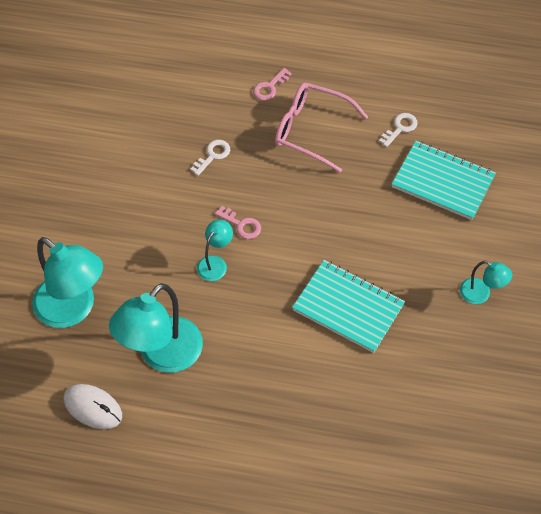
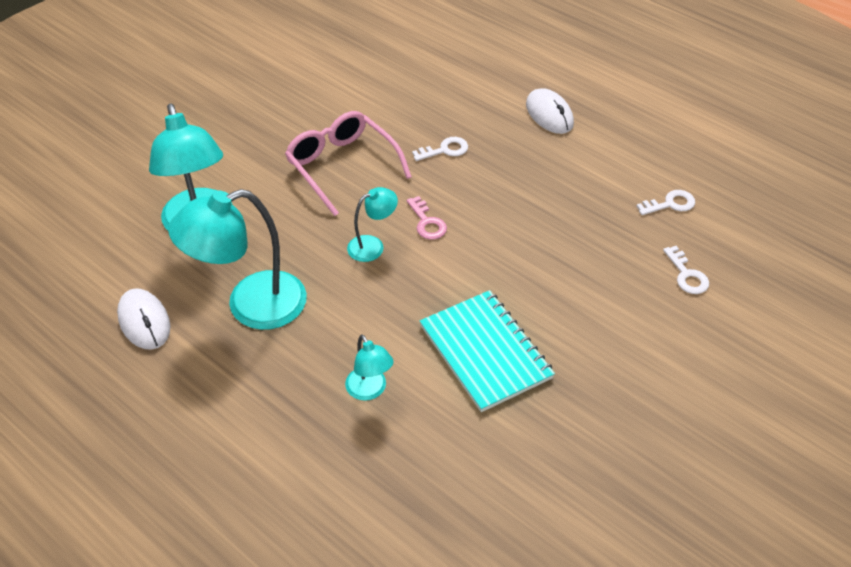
camera: 30 degrees right, 10 degrees down
pink key [253,68,292,101] -> white mouse [526,88,574,134]
pink glasses [275,83,368,173] -> pink glasses moved to [285,111,412,216]
turquoise notebook [392,141,496,220] -> white key [663,246,709,294]
turquoise lamp [460,261,512,304] -> turquoise lamp moved to [345,335,394,401]

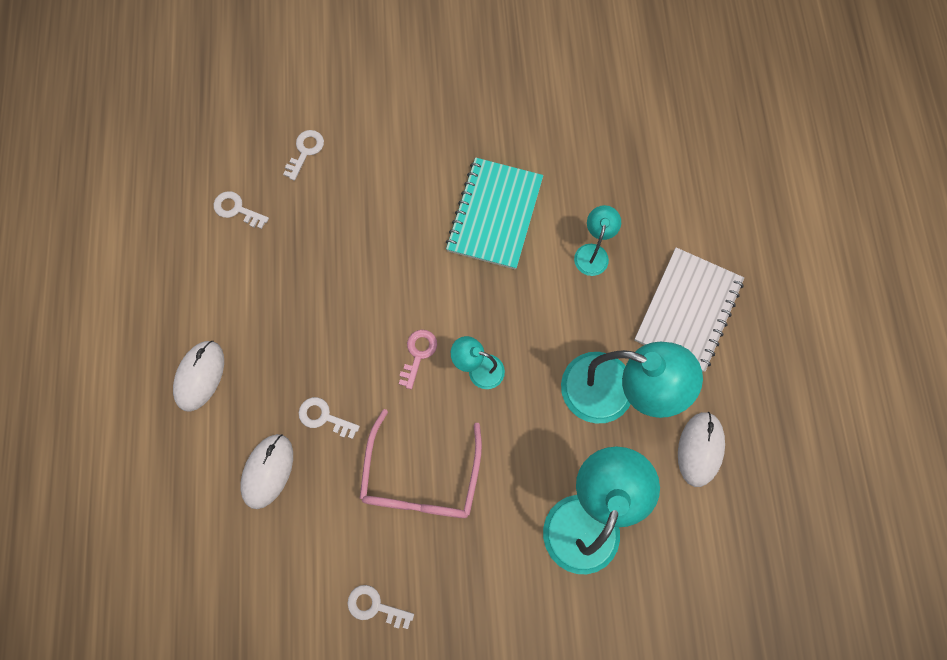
camera: 135 degrees left, 25 degrees up
none -> white mouse [241,434,293,509]
none -> white key [347,585,414,629]
none -> white notebook [634,247,744,372]

